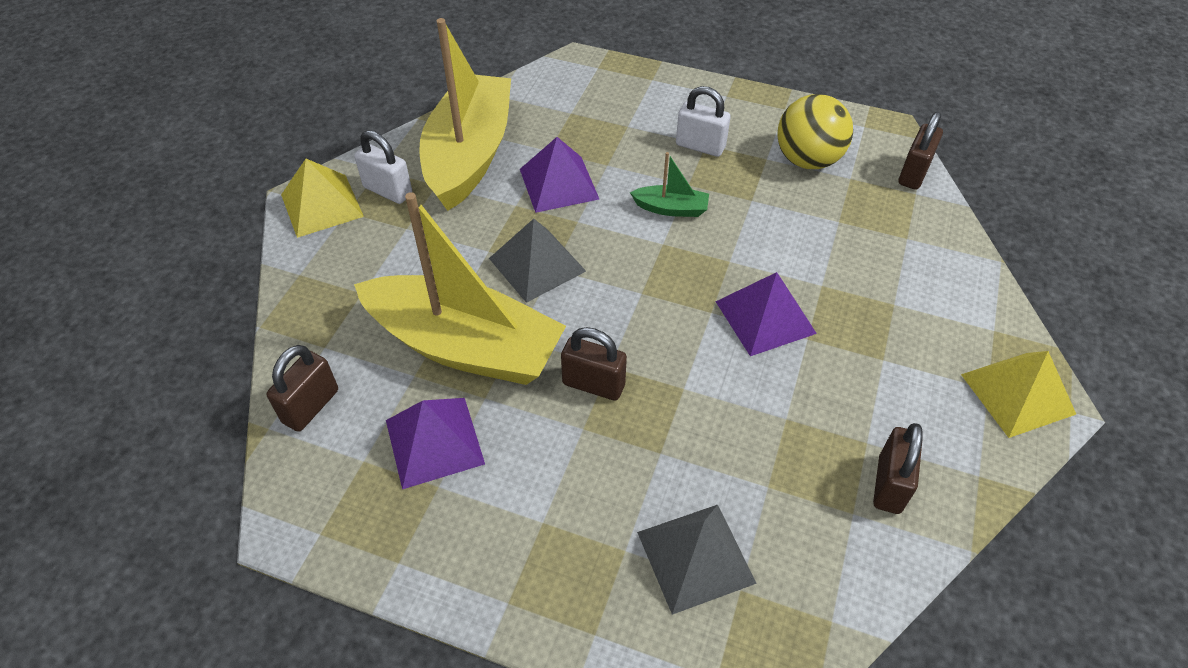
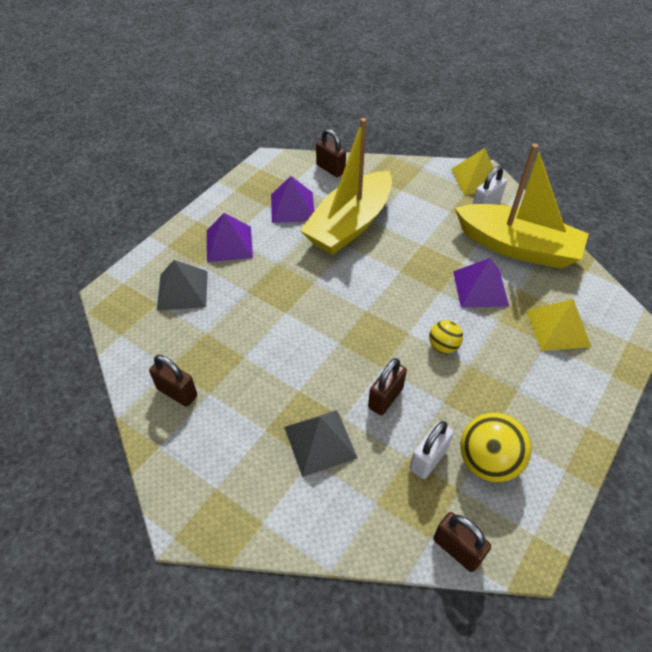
camera: 105 degrees right, 0 degrees up
grey pyramid [489,219,586,303] -> grey pyramid moved to [284,410,357,477]
brown padlock [561,327,627,401] -> brown padlock moved to [368,358,407,415]
green boat [630,152,709,217] -> yellow ball [429,320,463,354]
white padlock [676,86,731,157] -> white padlock moved to [410,421,453,479]
purple pyramid [716,272,817,356] -> purple pyramid moved to [207,213,253,262]
yellow pyramid [961,351,1076,438] -> yellow pyramid moved to [527,299,591,351]

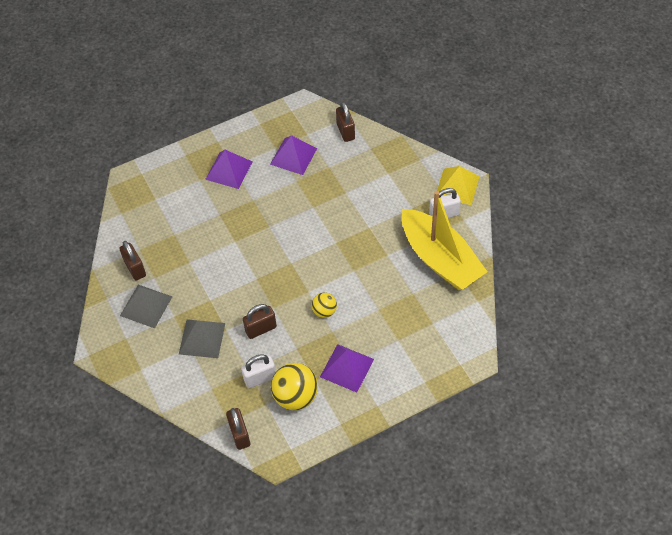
camera: 30 degrees right, 5 degrees up
grey pyramid [157,260,208,311] -> grey pyramid moved to [120,285,173,328]
yellow boat [300,118,392,255] -> none
purple pyramid [453,258,509,308] -> purple pyramid moved to [320,344,374,393]
yellow pyramid [527,299,591,351] -> none

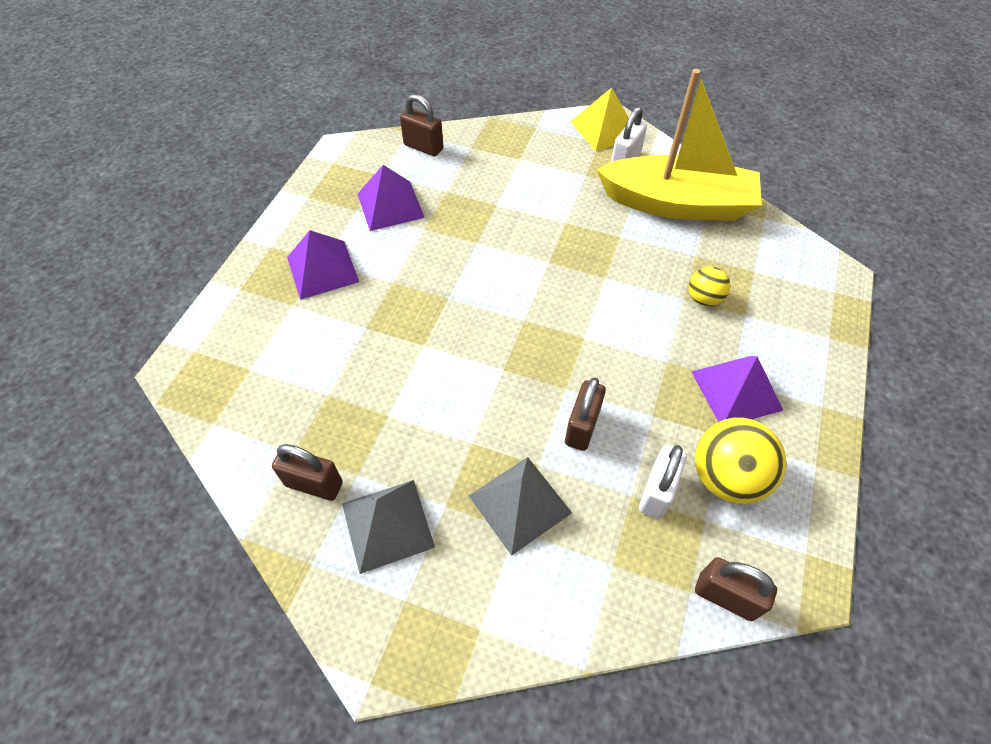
camera: 45 degrees left, 0 degrees up
yellow ball [312,292,337,318] -> yellow ball moved to [689,266,730,306]

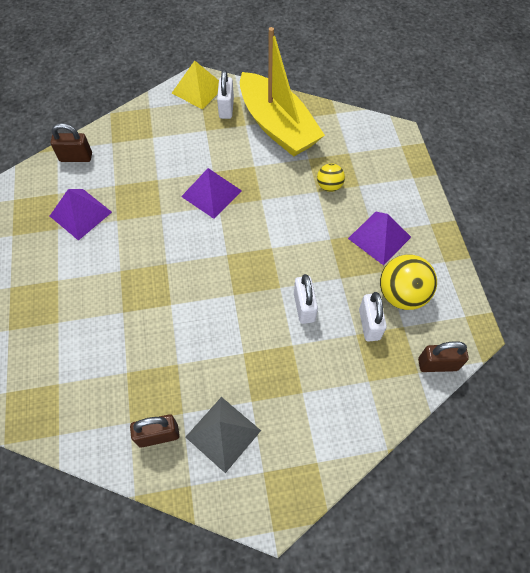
camera: 30 degrees left, 5 degrees up
purple pyramid [287,230,359,300] -> purple pyramid moved to [181,168,242,219]
grey pyramid [468,457,572,556] -> none
brown padlock [565,377,606,451] -> white padlock [294,274,318,324]
yellow boat [596,69,762,221] -> yellow boat turned 75 degrees clockwise [240,27,325,157]

